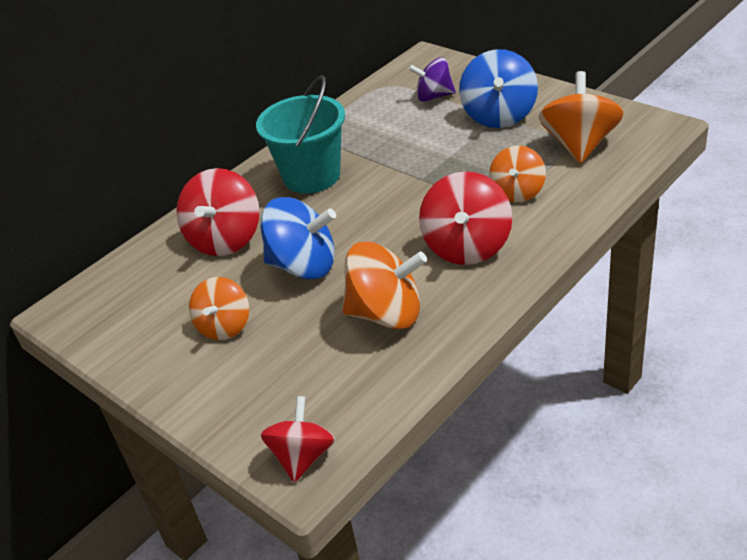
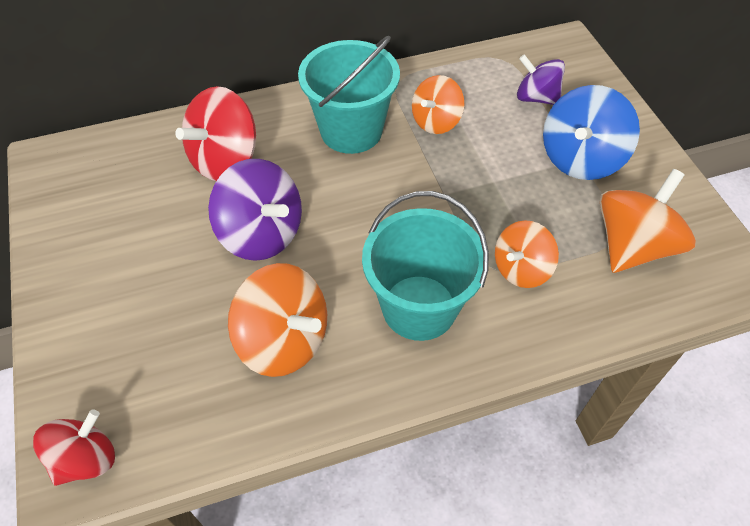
camera: 25 degrees right, 15 degrees up
orange spinning top [189,277,249,340] -> orange spinning top moved to [412,75,465,134]
blue spinning top [261,197,336,280] -> purple spinning top [208,159,302,261]
red spinning top [419,171,512,265] -> turquoise bucket [362,191,489,341]

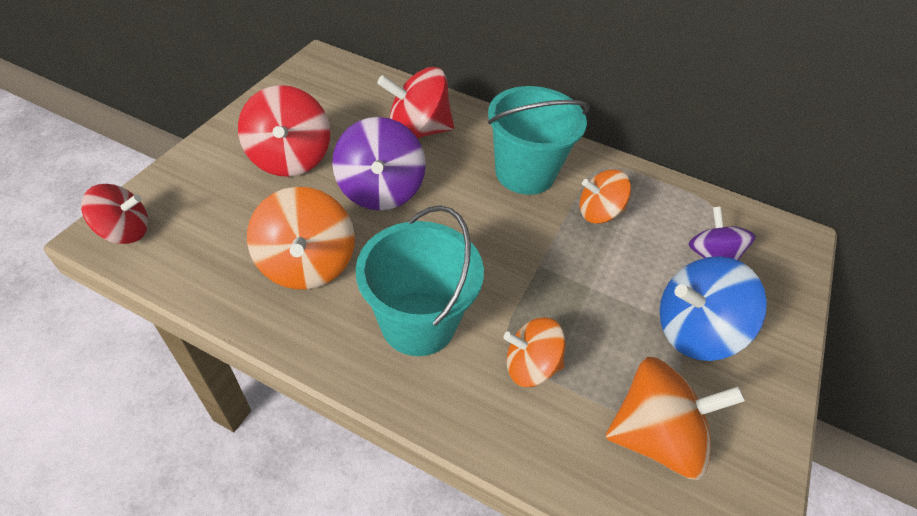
camera: 40 degrees right, 5 degrees down
none -> red spinning top [238,85,330,177]

